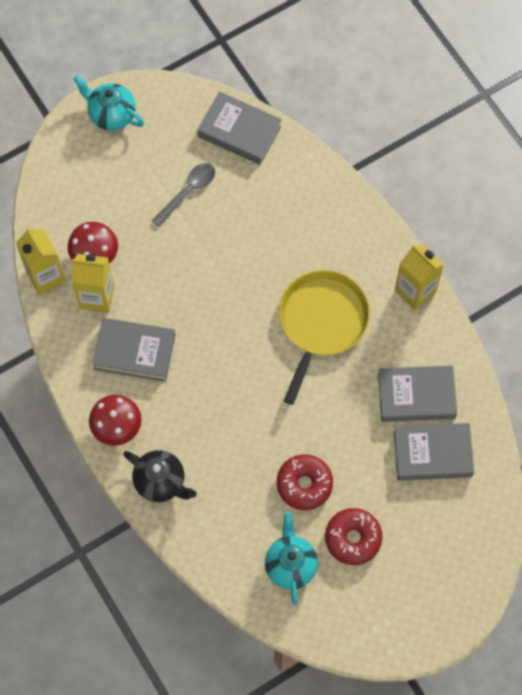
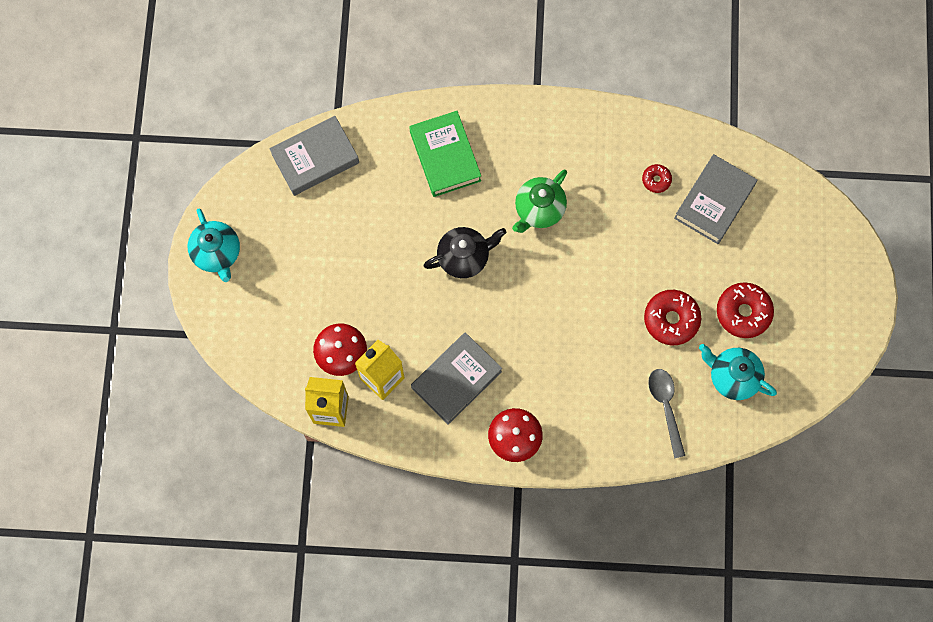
camera: 55 degrees left, 5 degrees up
turquoise teapot [73,76,144,130] -> turquoise teapot turned 90 degrees counterclockwise [188,208,240,282]
black teapot [123,450,197,502] -> black teapot moved to [423,227,506,278]
grey spoon [152,163,215,227] -> grey spoon moved to [648,369,685,459]
yellow pan [279,270,370,405] -> green teapot [512,170,567,233]
grey book [378,365,457,422] -> red donut [642,164,672,193]
yellow carton [395,244,444,311] -> none
none -> green book [409,111,481,197]

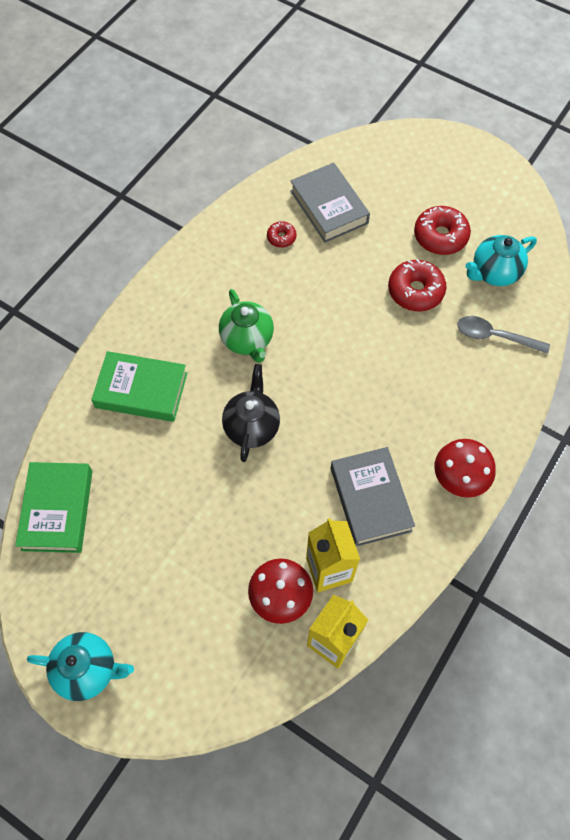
camera: 60 degrees left, 10 degrees down
grey book [270,116,359,196] -> green book [15,462,93,553]

